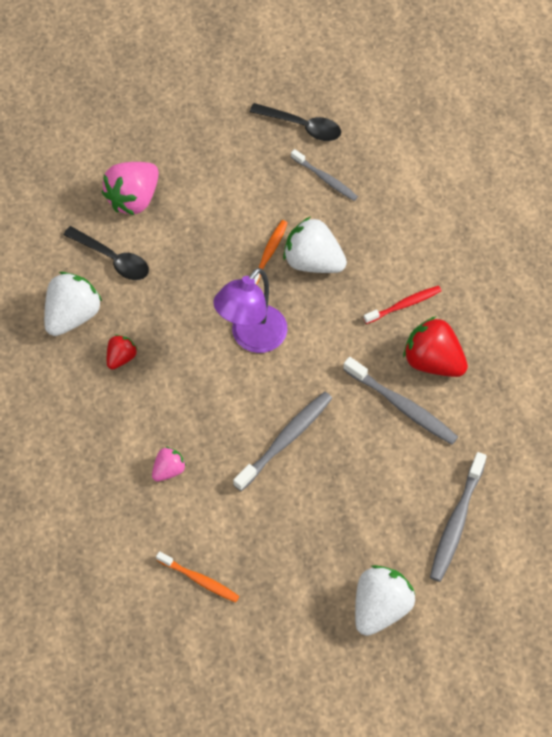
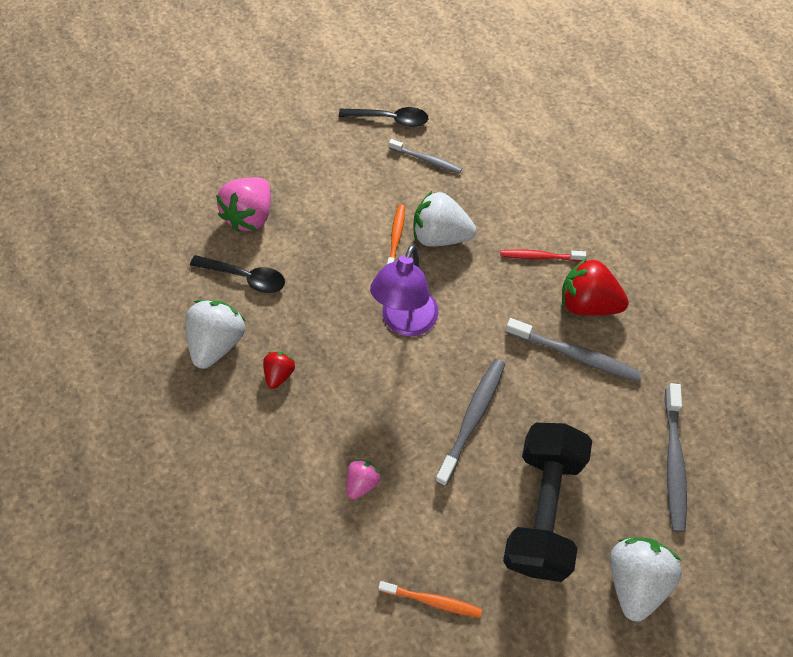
camera: 15 degrees left, 0 degrees up
red toothbrush [364,286,441,324] -> red toothbrush turned 135 degrees counterclockwise [500,250,586,261]
none -> black dumbbell [503,423,592,582]

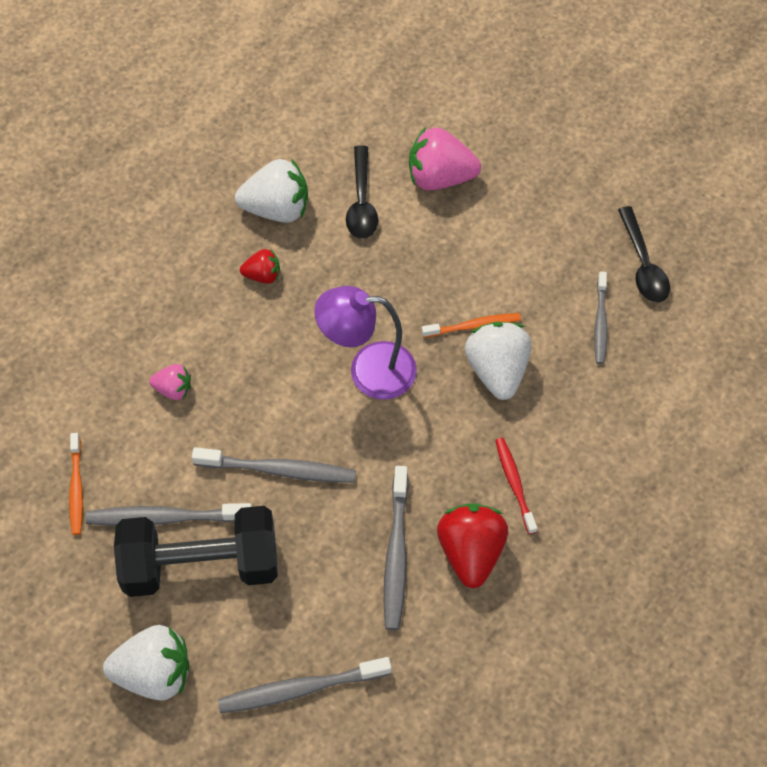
camera: 70 degrees right, 0 degrees up
none -> grey toothbrush [86,503,252,526]

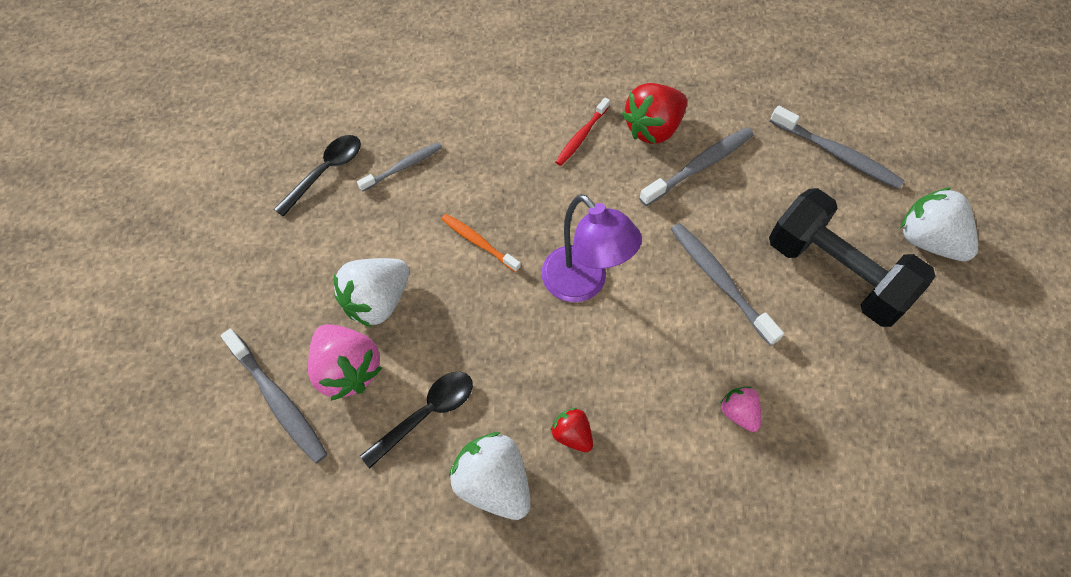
camera: 130 degrees left, 0 degrees up
orange toothbrush [69,433,83,535] -> none
grey toothbrush [86,503,252,526] -> grey toothbrush moved to [221,329,327,464]
white strawberry [465,322,531,400] -> white strawberry moved to [334,258,410,328]

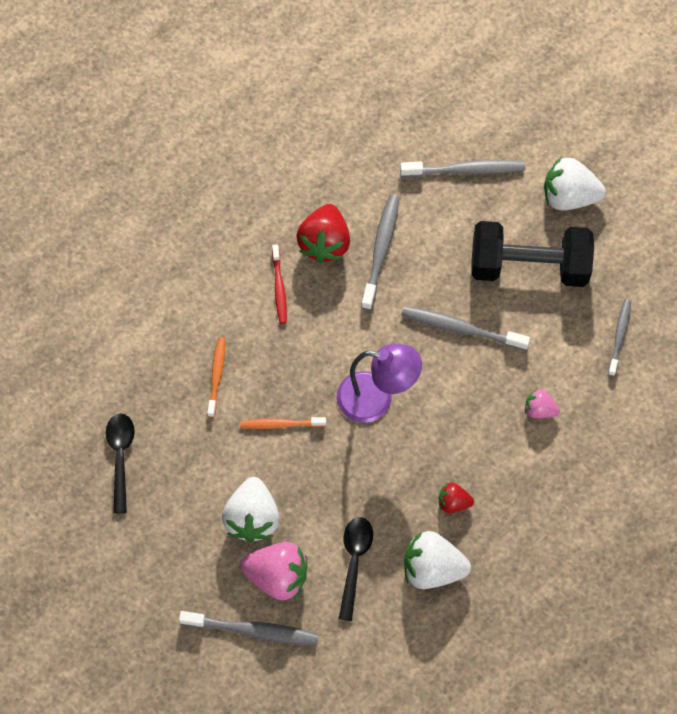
camera: 40 degrees left, 5 degrees up
grey toothbrush [357,142,442,192] -> grey toothbrush moved to [608,299,631,376]
none -> orange toothbrush [207,337,225,417]

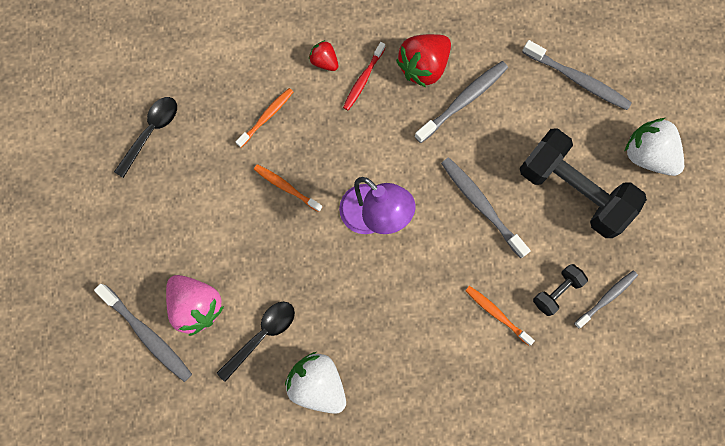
camera: 35 degrees right, 10 degrees up
white strawberry [222,477,280,543] -> none
red strawberry [439,483,474,513] -> red strawberry moved to [309,40,338,71]
pink strawberry [525,388,560,418] -> orange toothbrush [465,286,535,346]
none -> black dumbbell [533,264,588,316]

